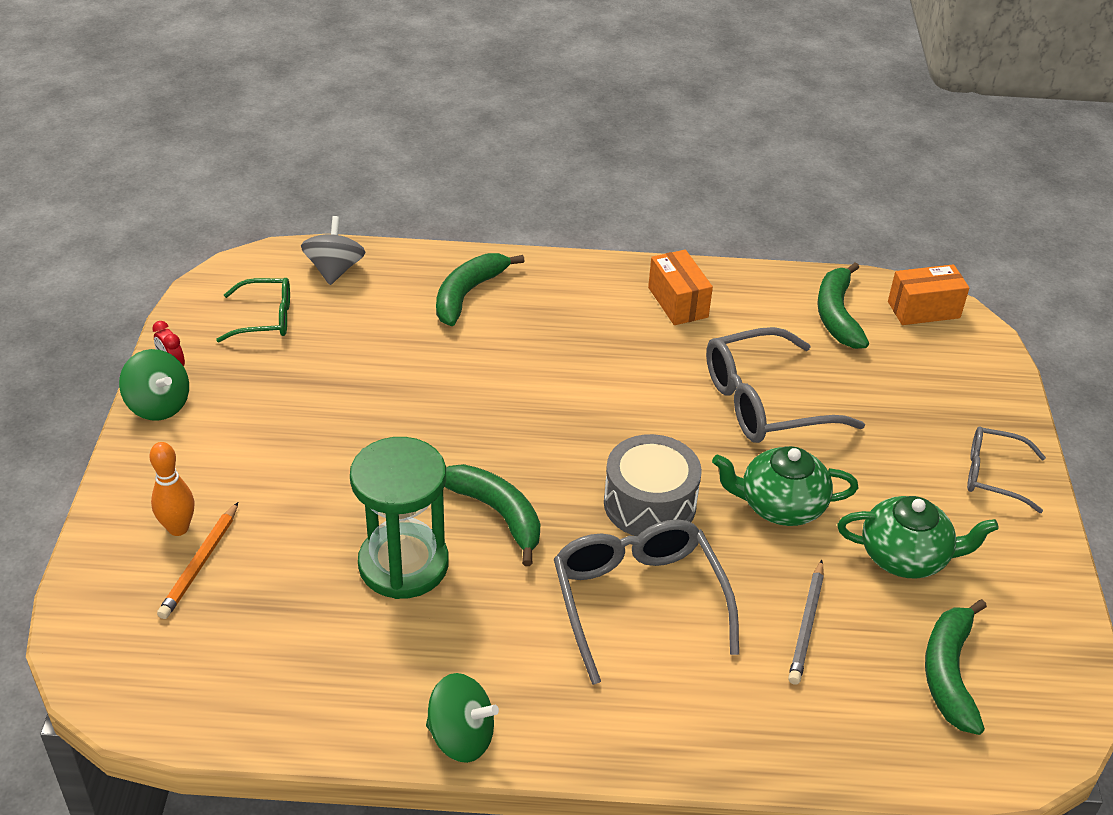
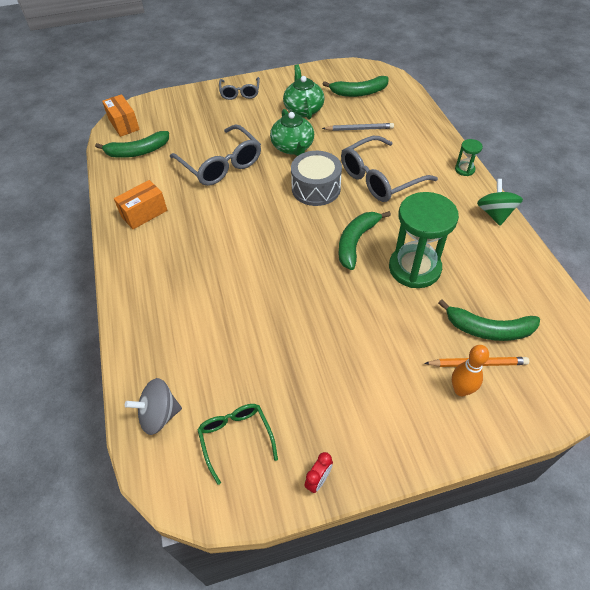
camera: 105 degrees left, 10 degrees up
green spinning top [119,349,189,421] -> none
green banana [436,253,525,326] -> green banana moved to [438,299,540,341]
none -> green hourglass [455,139,483,176]

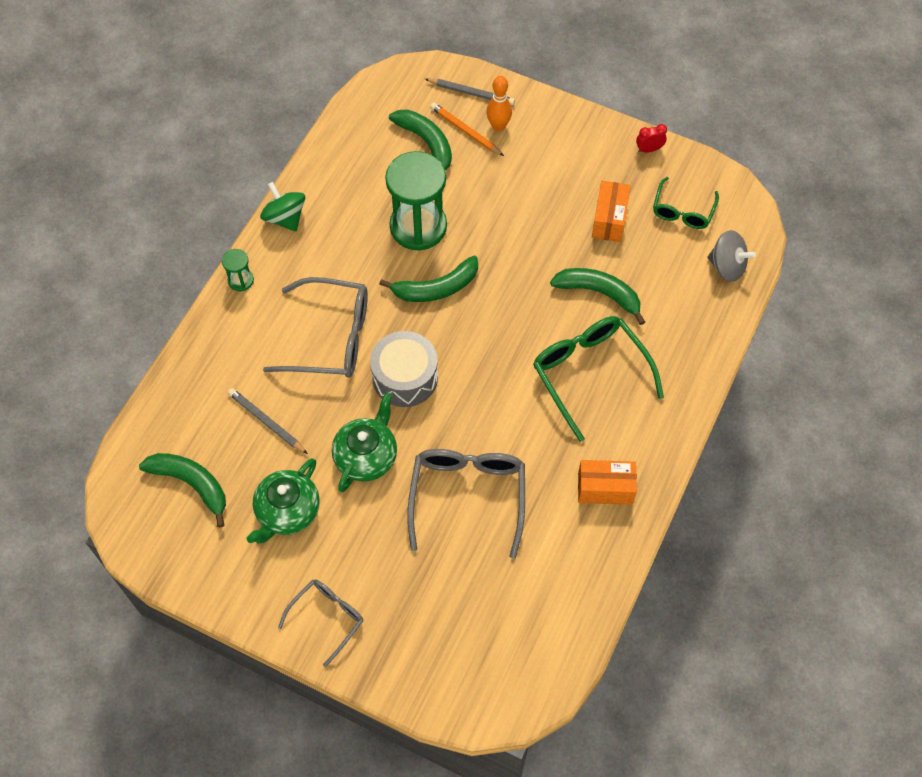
camera: 140 degrees left, 10 degrees up
green banana [95,131,169,158] -> green banana moved to [550,268,645,325]
orange box [102,94,140,137] -> orange box moved to [592,181,631,242]
green spinning top [477,179,523,226] -> green spinning top turned 105 degrees clockwise [260,182,305,232]
none -> grey pencil [425,78,515,105]
none -> green glasses [533,316,664,442]

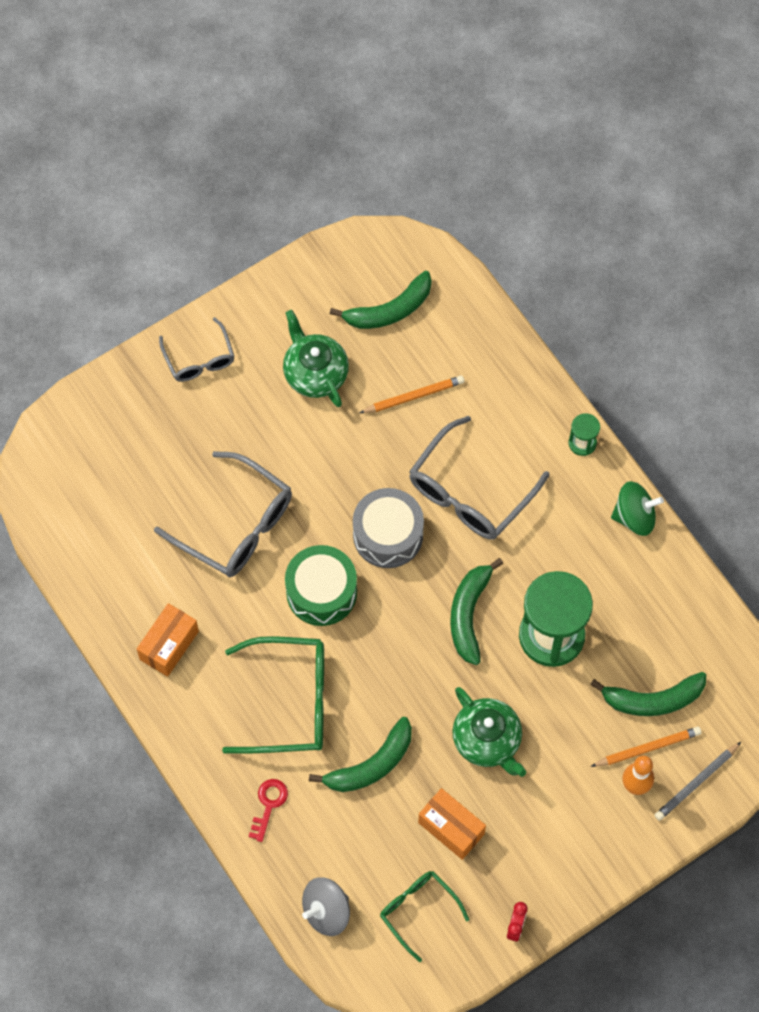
camera: 120 degrees right, 5 degrees up
grey pencil [228,388,308,454] -> orange pencil [360,375,464,413]
green teapot [332,393,397,492] -> green teapot moved to [452,687,526,777]
none -> red key [249,779,288,842]
none -> green drum [285,545,357,626]

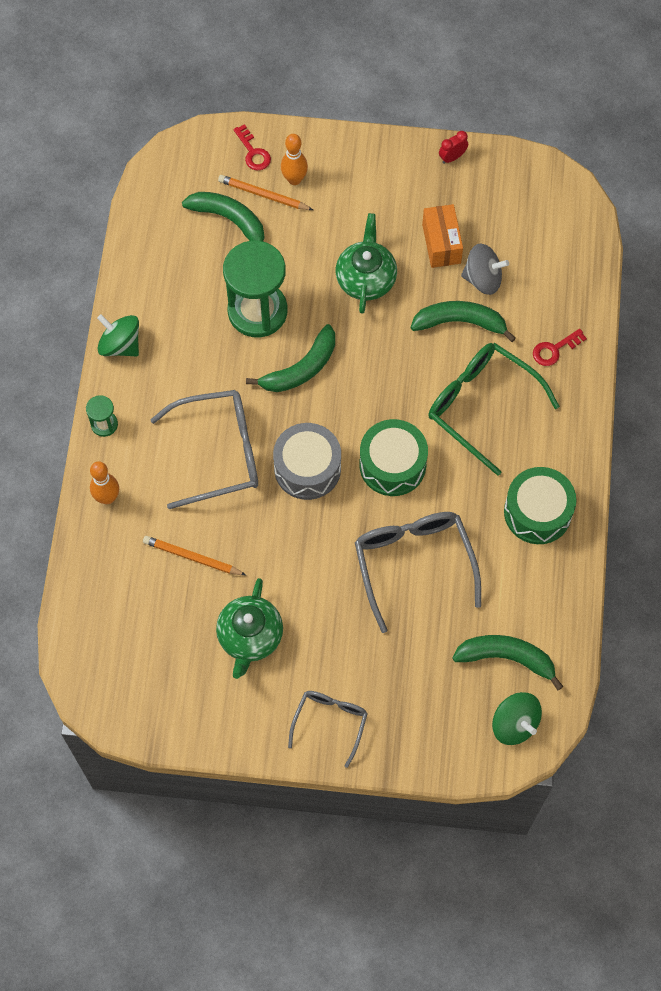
camera: 140 degrees left, 0 degrees up
orange box [137,603,199,677] -> green drum [504,467,576,544]
grey spinning top [302,877,350,936] -> grey spinning top moved to [461,243,509,295]
green banana [330,271,432,329] -> green banana moved to [452,635,564,690]
green glasses [380,871,469,962] -> none
grey pencil [655,742,741,821] -> red key [233,124,271,170]
none -> orange bowling pin [90,461,119,504]
none -> green spinning top [492,692,542,745]

